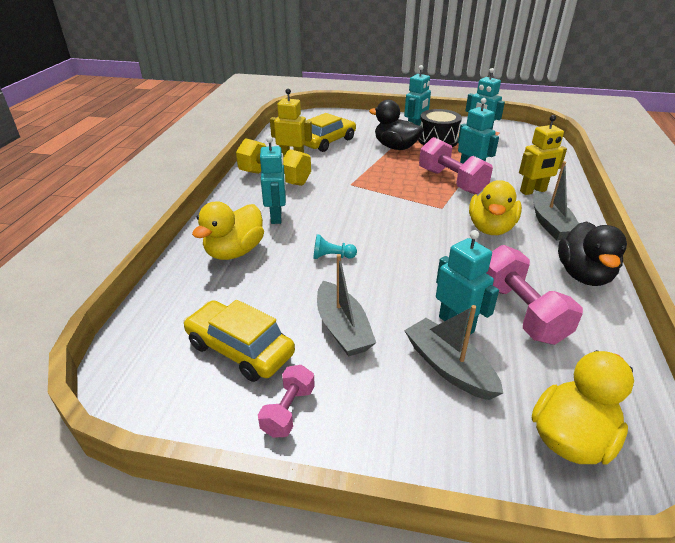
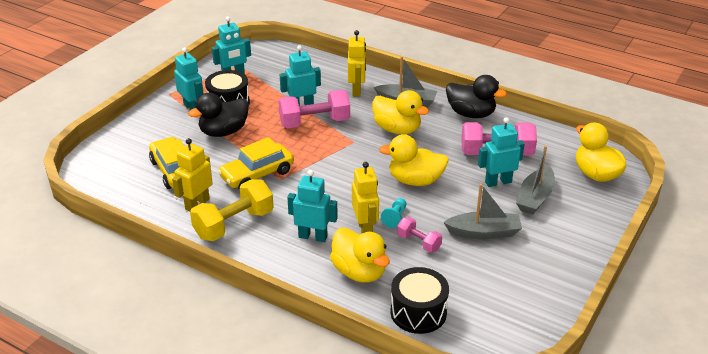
camera: 70 degrees left, 0 degrees up
yellow car [183,300,295,382] -> yellow car moved to [218,137,294,189]
pink dumbbell [258,365,315,438] -> pink dumbbell moved to [397,217,442,253]
grey boat [404,305,503,400] -> grey boat turned 45 degrees counterclockwise [516,146,555,215]
none -> yellow robot [352,162,379,233]
none -> yellow duck [379,135,449,186]
none -> black drum [390,267,449,334]

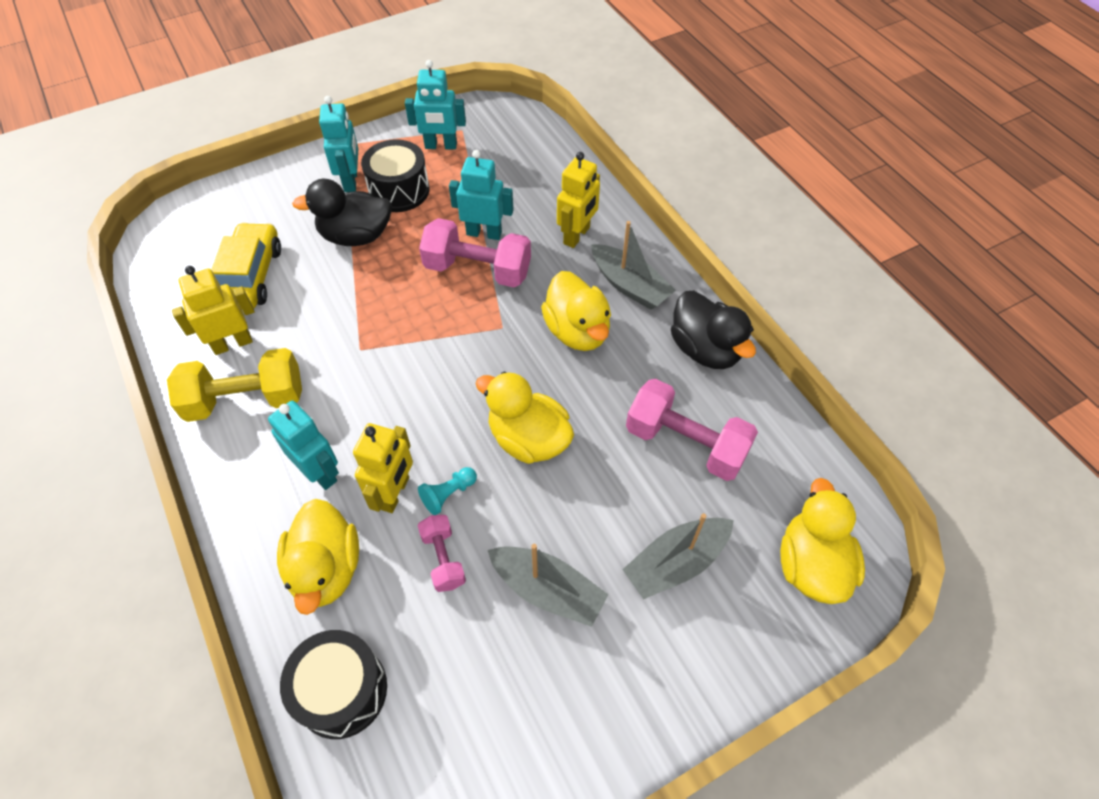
camera: 30 degrees right, 20 degrees up
yellow car [218,137,294,189] -> none
turquoise robot [478,117,525,187] -> none

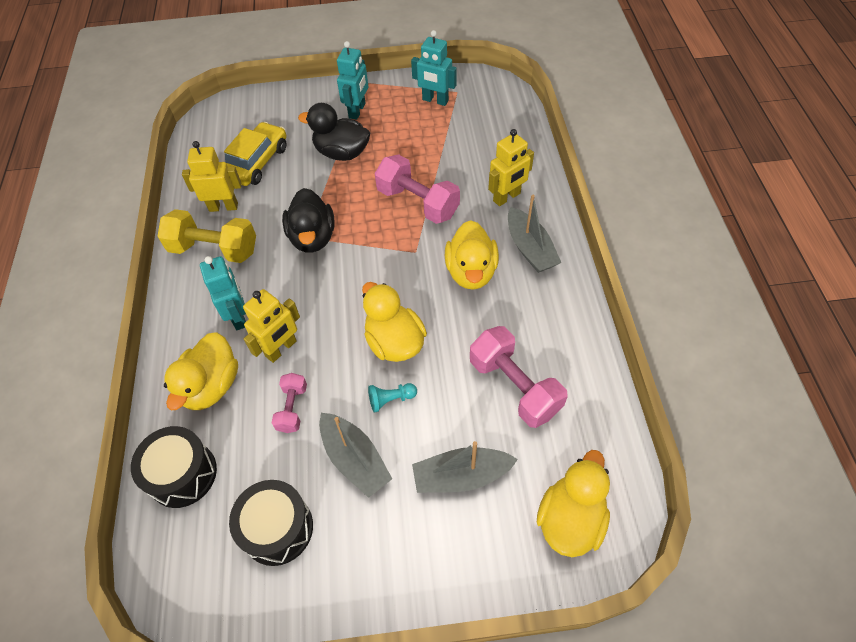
camera: 25 degrees right, 0 degrees up
black drum [361,139,429,212] -> black drum moved to [229,480,313,566]
turquoise pawn [418,467,477,515] -> turquoise pawn moved to [368,383,417,413]
turquoise robot [449,150,514,240] -> none
black duck [671,291,756,369] -> black duck moved to [282,188,335,253]

